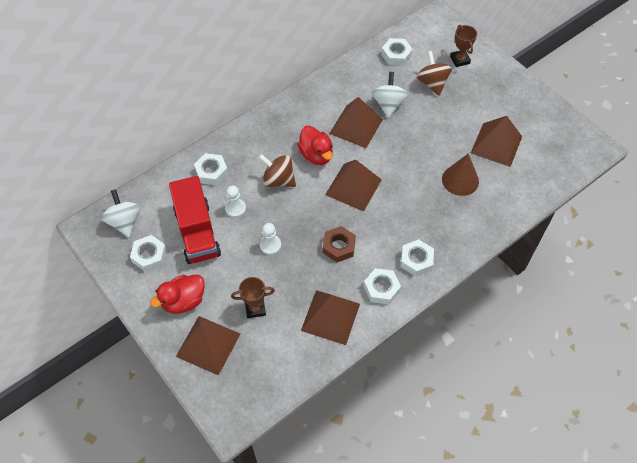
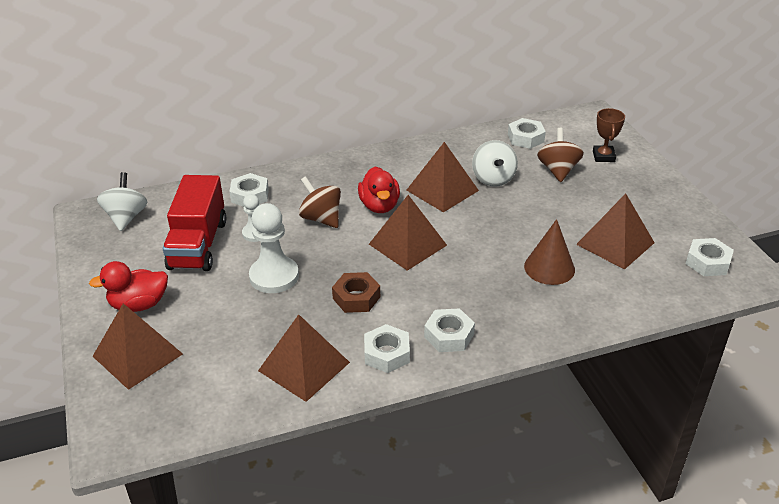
camera: 20 degrees right, 20 degrees down
white nut [130,235,167,272] -> white nut moved to [686,238,734,276]
brown trophy [231,277,275,318] -> none
white pawn [260,223,281,255] -> white pawn [249,203,299,293], size x1.76
white spinning top [372,72,408,118] -> white spinning top turned 150 degrees clockwise [472,140,518,187]

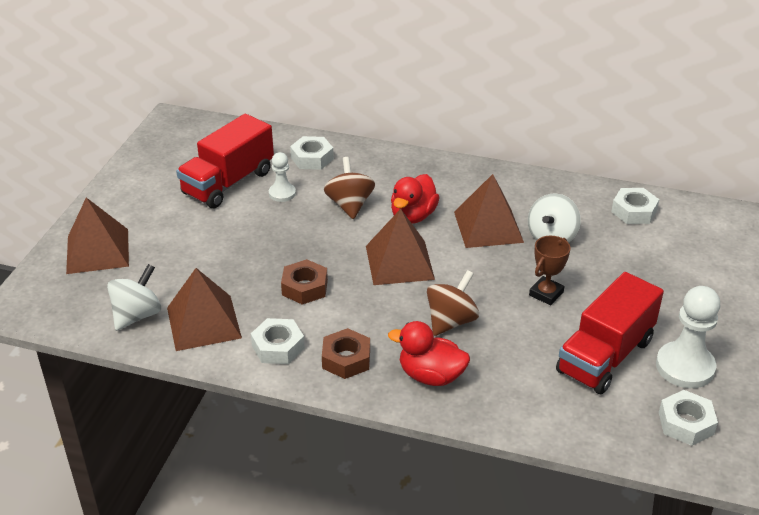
camera: 35 degrees right, 0 degrees up
red duck [89,261,168,312] -> red duck moved to [388,321,470,386]
white spinning top [97,172,147,231] -> white spinning top moved to [107,264,161,331]
white pawn [249,203,299,293] -> white pawn moved to [656,286,720,388]
white nut [424,308,475,352] -> brown nut [322,328,370,379]
brown cone [524,219,575,285] -> none
brown spinning top [537,128,584,182] -> brown spinning top moved to [427,270,479,336]
brown pyramid [576,194,655,270] -> red truck [556,272,664,394]
brown trophy [593,108,625,162] -> brown trophy moved to [529,236,571,305]

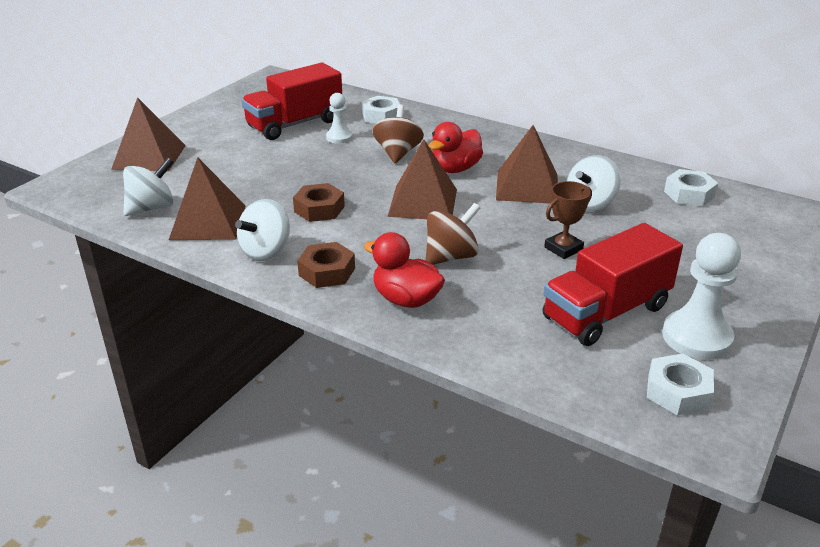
camera: 15 degrees right, 5 degrees down
white nut [251,318,305,364] -> white spinning top [235,199,290,261]

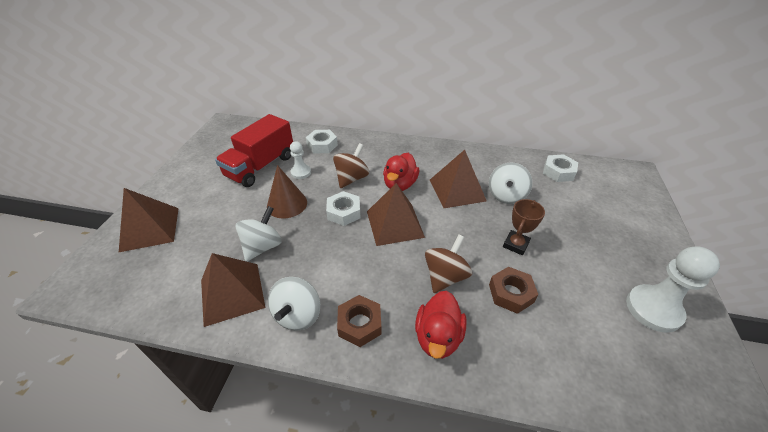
camera: 20 degrees left, 10 degrees up
white spinning top [123,158,174,216] -> white spinning top moved to [236,206,282,262]
brown nut [293,183,345,222] -> brown nut moved to [489,267,538,314]
red duck [364,232,445,308] -> red duck turned 90 degrees counterclockwise [415,291,467,359]
brown spinning top [373,104,424,163] -> brown spinning top turned 45 degrees clockwise [333,143,369,188]
red truck [543,223,683,346] -> none
white nut [647,353,714,415] -> white nut moved to [326,191,360,226]
none -> brown cone [267,165,307,218]

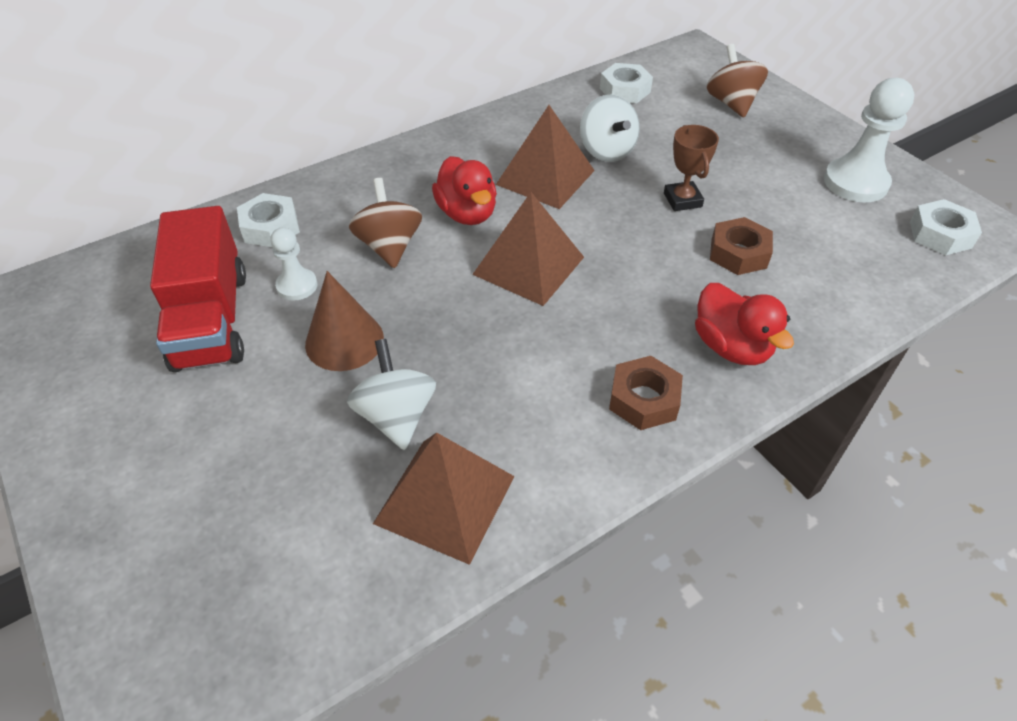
camera: 45 degrees left, 5 degrees up
brown pyramid [119,188,179,252] -> none
white spinning top [268,277,320,331] -> none
white nut [326,191,360,226] -> white nut moved to [910,199,982,255]
brown spinning top [425,234,472,293] -> brown spinning top moved to [706,44,768,118]

